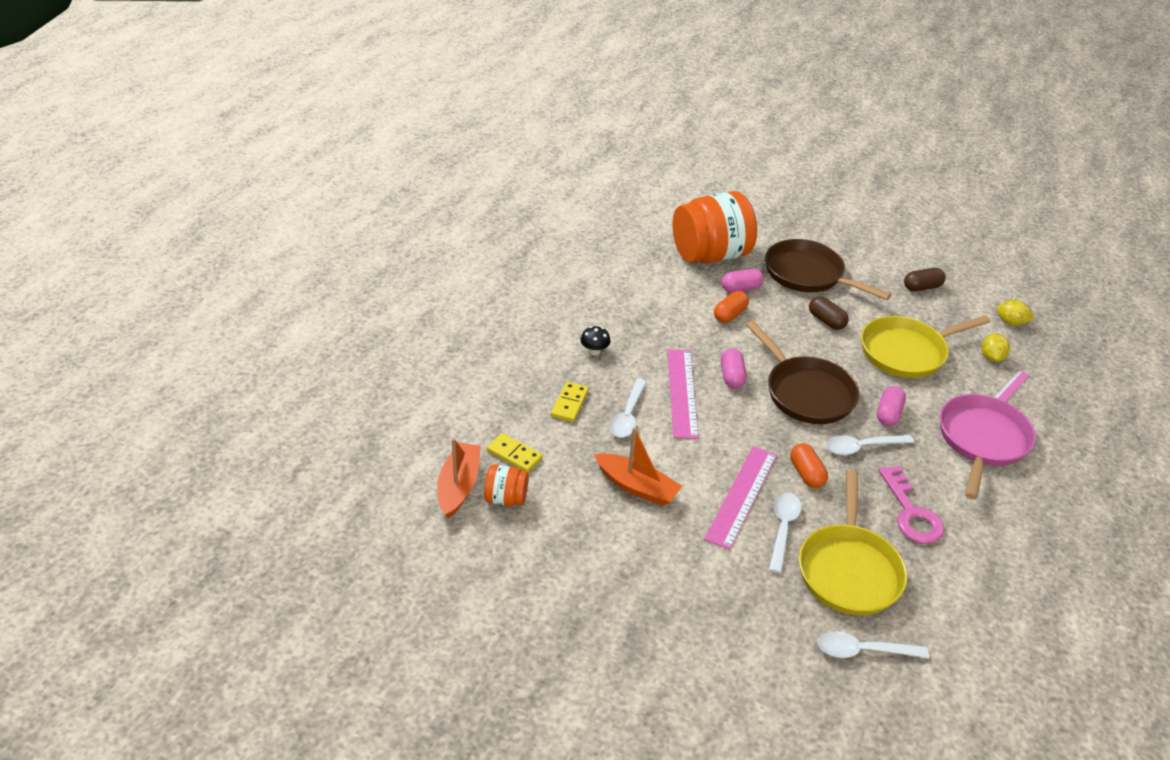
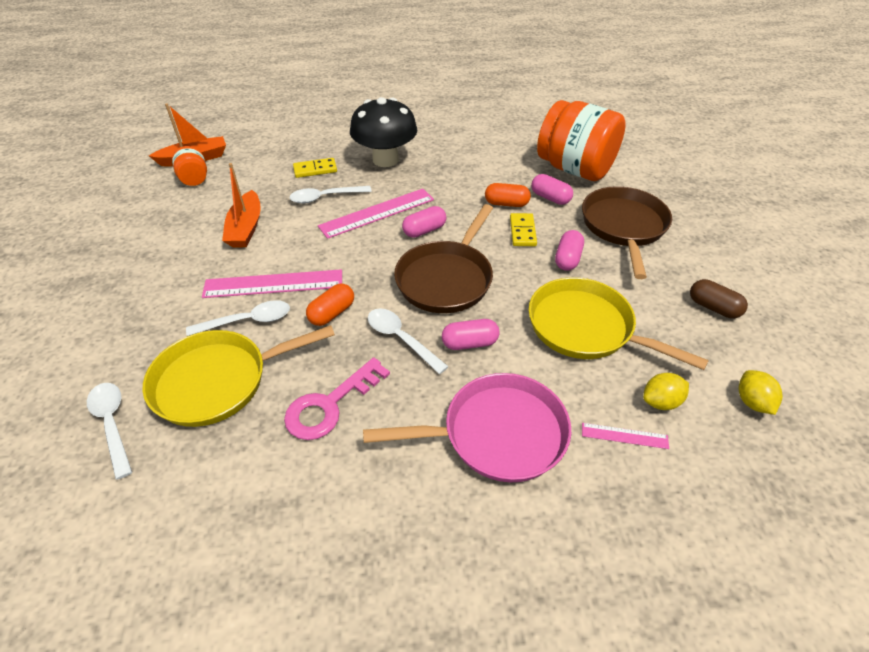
camera: 60 degrees right, 5 degrees up
yellow domino [487,433,543,472] -> yellow domino moved to [510,213,537,246]
black mushroom [580,326,611,355] -> black mushroom [350,97,417,167], size x2.49
brown capsule [809,296,849,330] -> pink capsule [555,230,584,271]

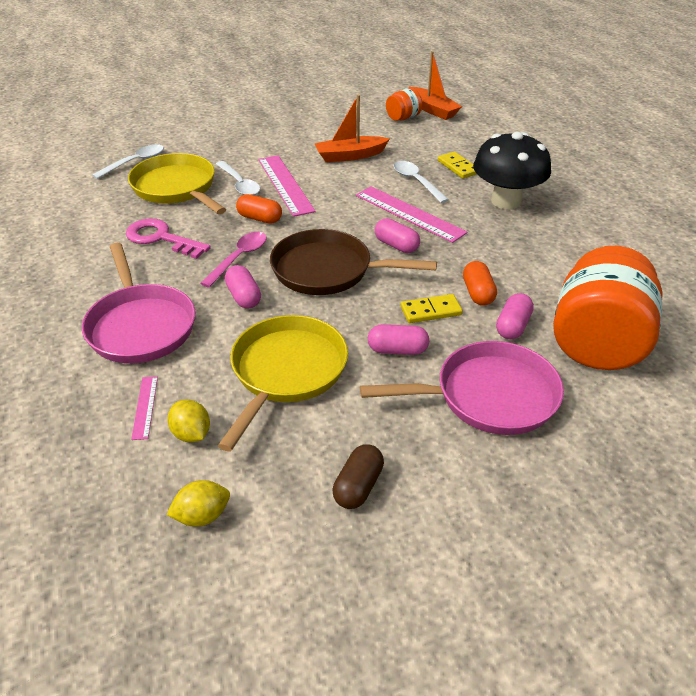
camera: 75 degrees right, 5 degrees down
white spoon [368,308,449,374] -> pink spoon [200,232,267,288]
brown pan [582,186,672,279] -> pink pan [360,341,564,435]

